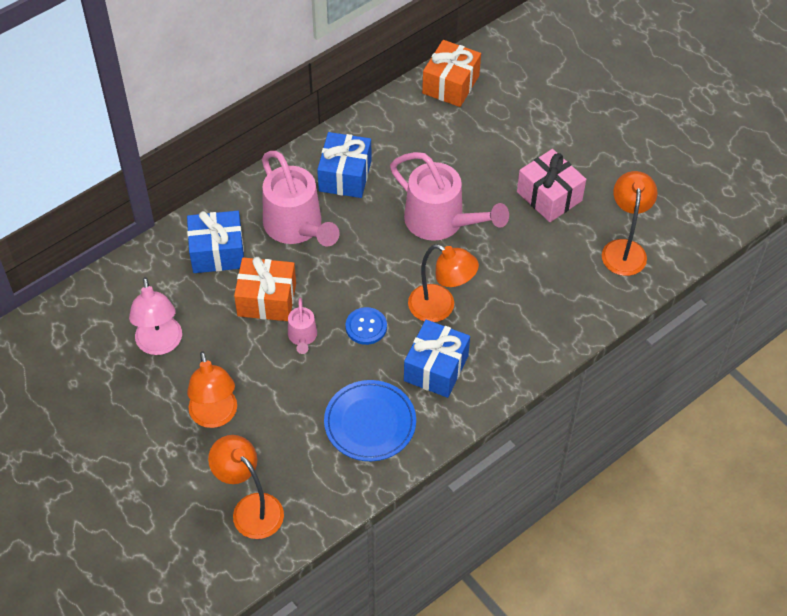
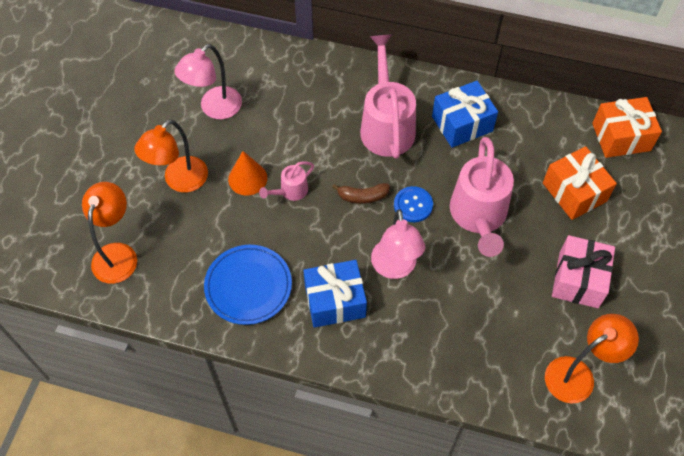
camera: 55 degrees right, 5 degrees up
blue gift [187,211,244,273] -> none
orange gift [234,257,296,321] -> orange gift moved to [543,146,617,220]
pink watering can [262,151,340,246] -> pink watering can turned 150 degrees clockwise [360,34,416,159]
blue button [346,307,387,345] -> blue button moved to [394,186,433,222]
orange lamp [408,244,479,322] -> pink lamp [371,209,425,279]
none -> orange cone [228,151,267,196]
none -> brown banana [332,183,390,204]

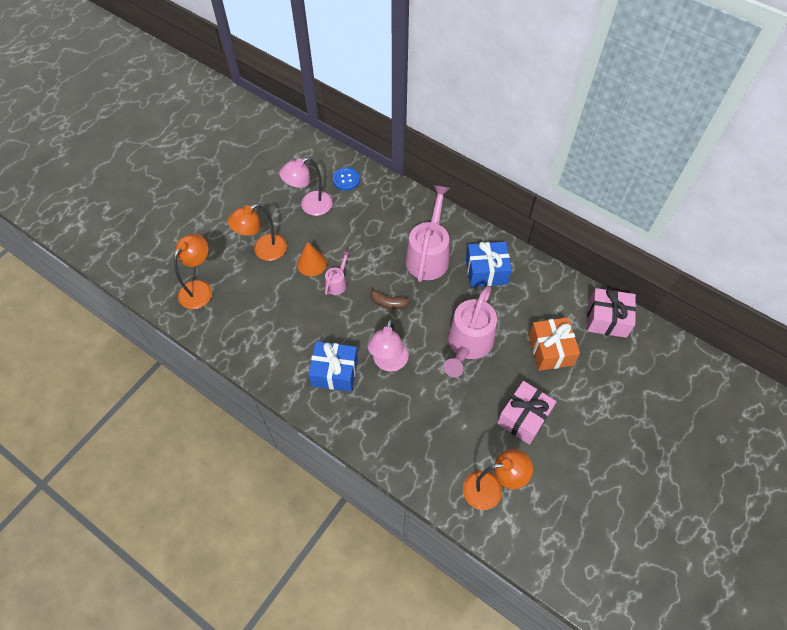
camera: 20 degrees right, 0 degrees up
blue plate [204,245,292,325] -> none
pink watering can [259,162,314,201] -> pink watering can turned 135 degrees clockwise [325,250,351,295]
blue button [394,186,433,222] -> blue button moved to [333,167,360,191]
orange gift [592,97,662,158] -> pink gift [587,288,636,338]

